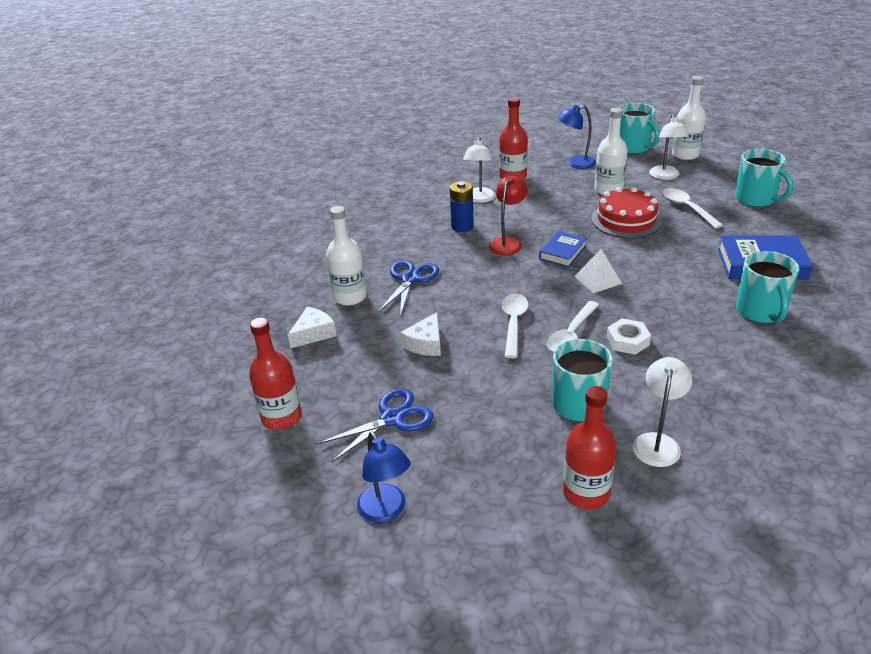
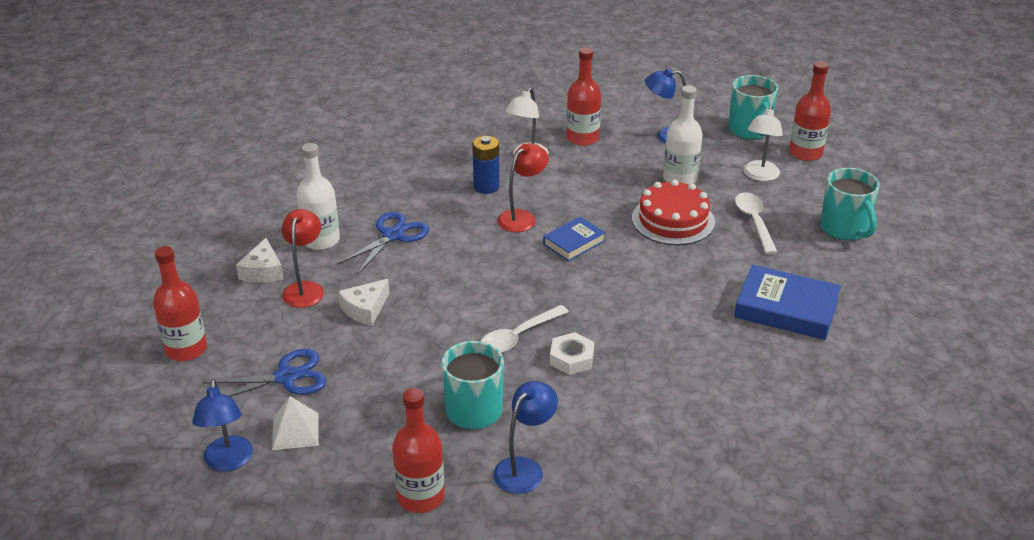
camera: 15 degrees right, 0 degrees up
white cheese [288,307,336,349] -> white cheese turned 120 degrees clockwise [236,238,284,283]
white spoon [502,294,528,358] -> none
white pyramid [575,249,622,293] -> white pyramid moved to [272,396,319,450]
white lamp [633,357,693,467] -> blue lamp [493,381,558,494]
white bottle [672,76,706,160] -> red bottle [789,62,831,161]
turquoise mug [736,251,799,323] -> none
none -> red lamp [282,209,324,308]

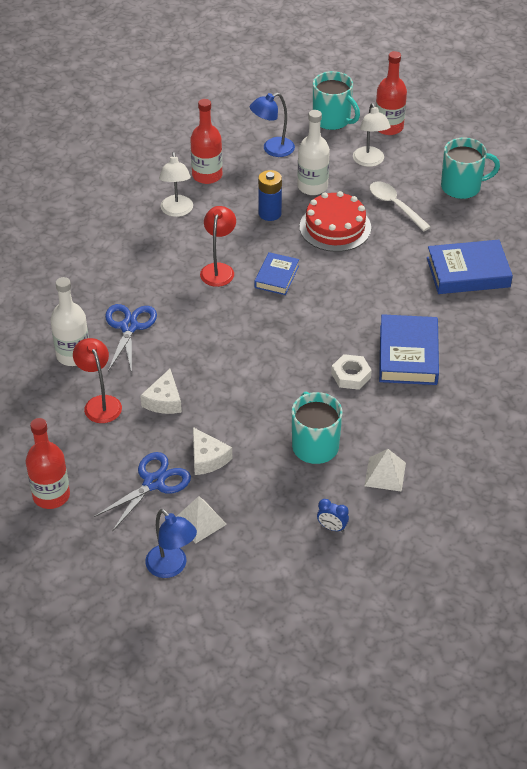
camera: 30 degrees left, 10 degrees up
white cheese [236,238,284,283] -> white cheese moved to [193,427,232,475]
red bottle [392,388,445,513] -> blue clock [317,499,349,532]
blue battery [472,136,500,194] -> blue battery moved to [258,170,282,221]
white spoon [481,305,569,353] -> none
blue lamp [493,381,558,494] -> white pyramid [364,449,406,492]
turquoise mug [820,168,880,240] -> turquoise mug turned 45 degrees counterclockwise [441,138,500,199]
none -> blue book [379,314,439,385]

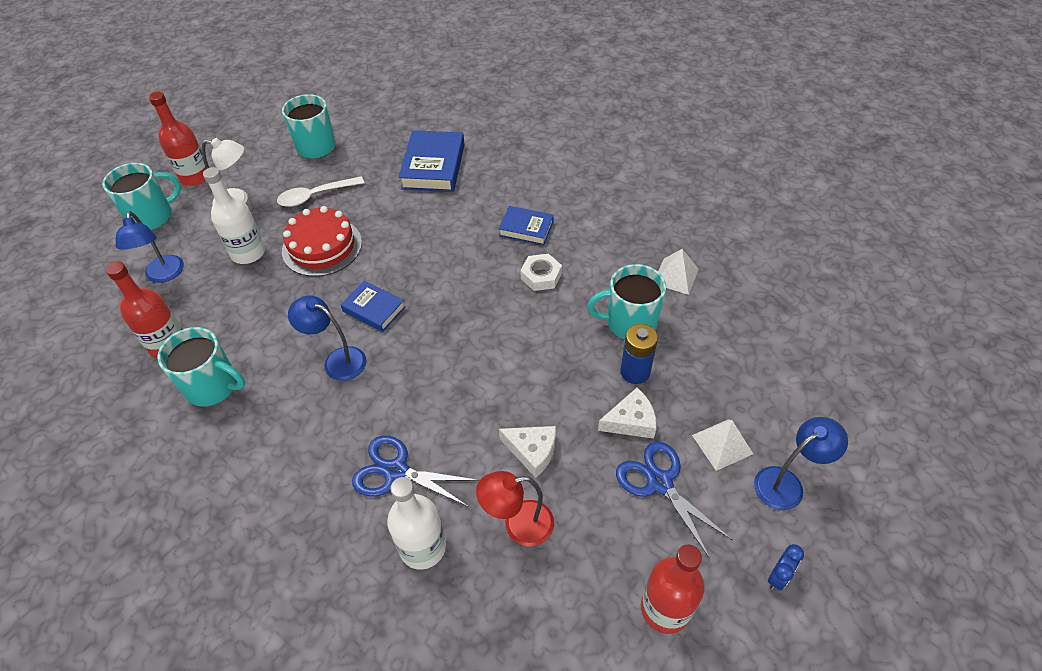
camera: 75 degrees left, 5 degrees up
white lamp [159,152,193,217] -> turquoise mug [157,327,245,407]
red lamp [200,206,236,287] -> blue lamp [288,295,366,381]
blue battery [258,170,282,221] -> blue battery moved to [620,324,658,384]
blue clock [317,499,349,532] -> blue clock moved to [768,544,804,590]
blue book [379,314,439,385] -> blue book [498,206,554,245], size x0.60

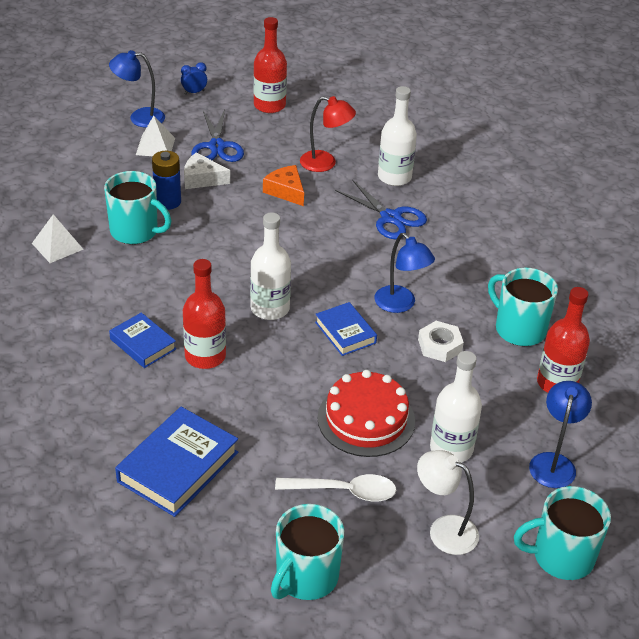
camera: 155 degrees left, 10 degrees down
red bottle [149,92,210,186] -> red bottle moved to [183,259,226,369]
white cheese [499,426,556,478] -> orange cheese [263,165,304,206]
white nut [520,254,562,291] -> white nut moved to [418,321,464,362]
none -> white bottle [250,213,291,320]

